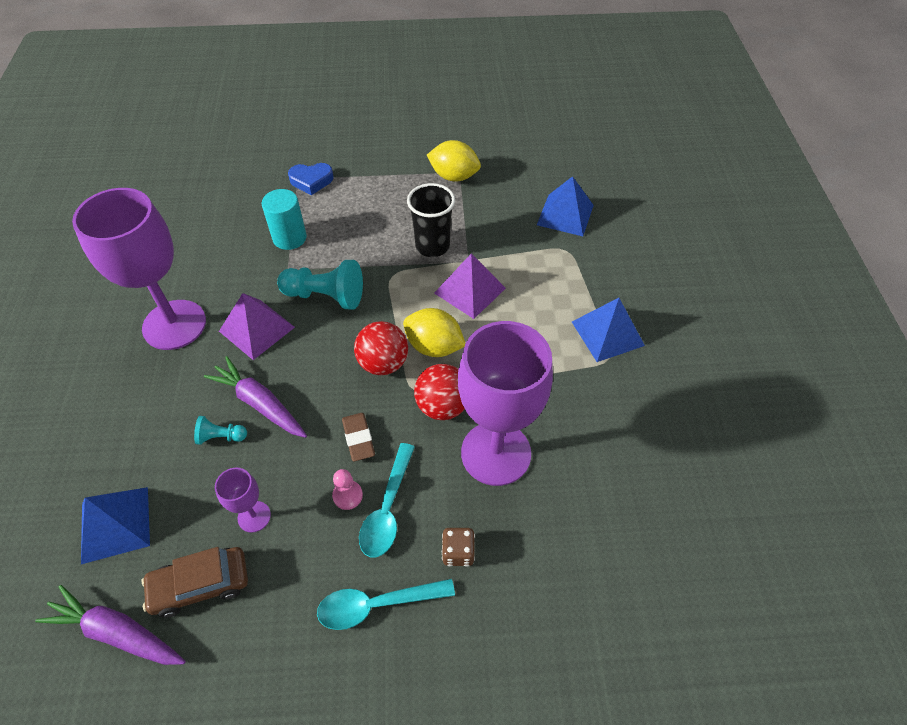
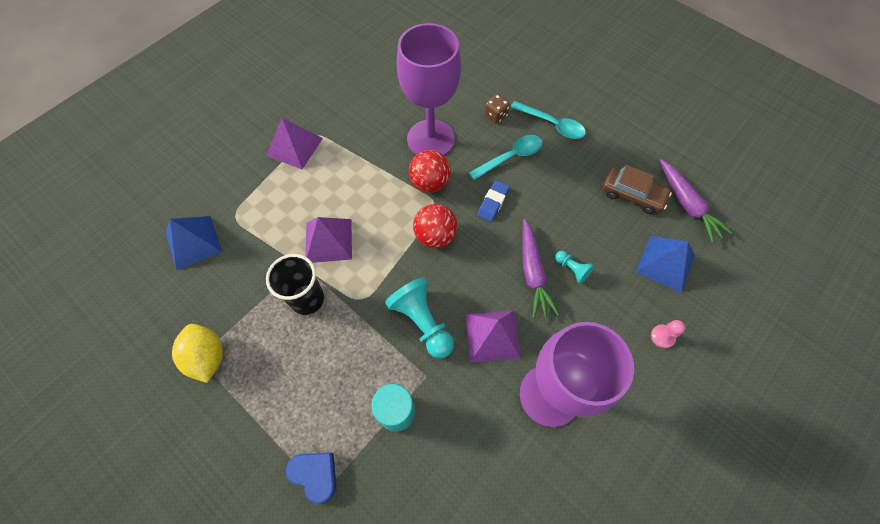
camera: 135 degrees left, 10 degrees up
purple goblet [215,468,271,533] -> none
pink pawn [332,469,363,510] -> pink pawn moved to [651,320,685,348]
brown eraser [342,413,375,462] -> blue eraser [477,181,510,222]
yellow lemon [403,308,466,357] -> none
blue pyramid [572,298,645,362] -> purple pyramid [266,118,323,169]

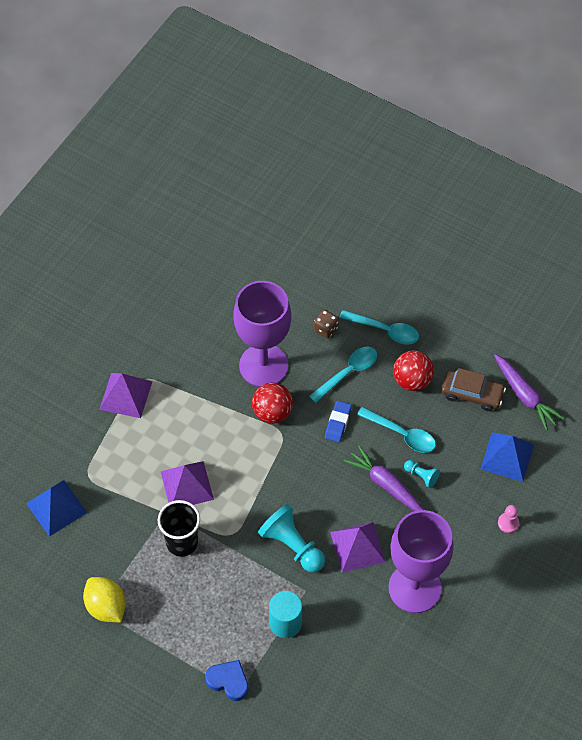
camera: 10 degrees left, 5 degrees down
red ball [413,204,458,248] -> red ball moved to [393,350,434,391]
purple carrot [522,219,559,319] -> purple carrot turned 150 degrees clockwise [344,445,424,511]
none -> turquoise spoon [357,407,436,453]

